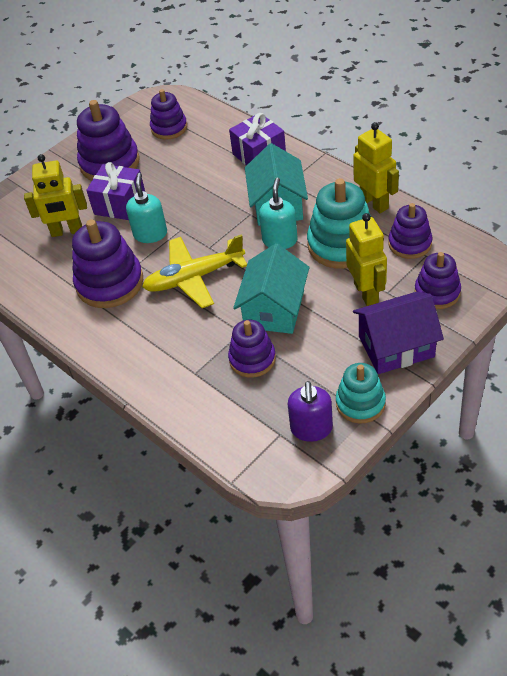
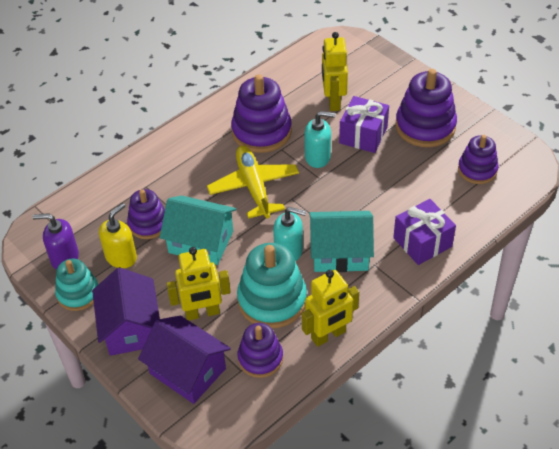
camera: 90 degrees right, 0 degrees up
purple stacking toy [415,252,461,309] -> purple house [138,316,231,404]
none -> yellow soap dispenser [99,203,137,268]

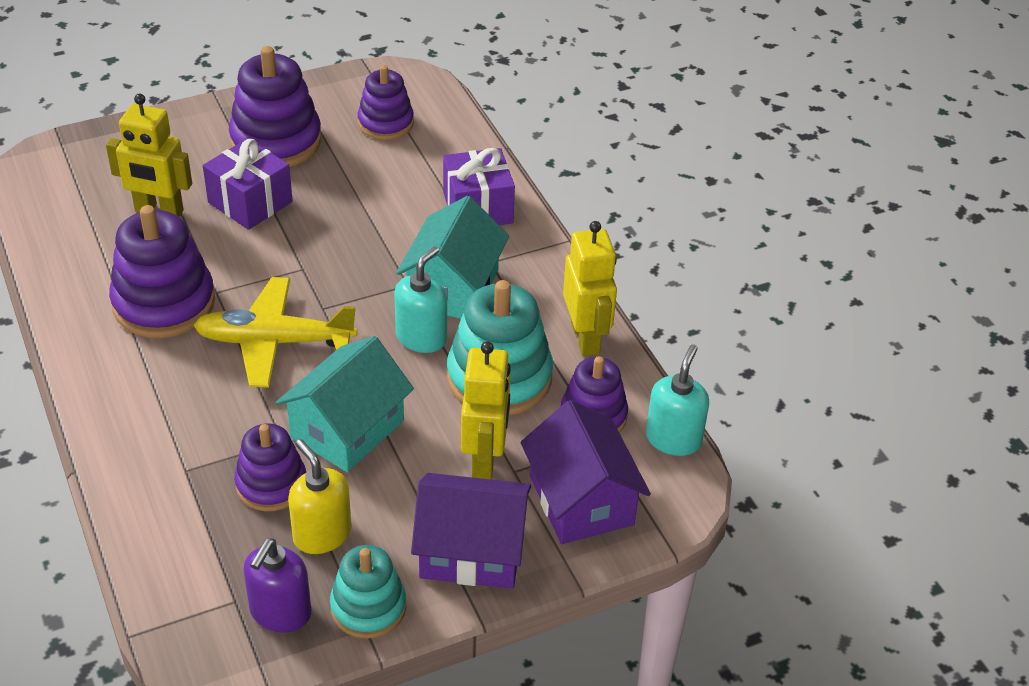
camera: 75 degrees left, 5 degrees down
purple house [138,316,231,404] -> purple house turned 75 degrees counterclockwise [521,400,651,544]
turquoise soap dispenser [304,111,336,168] -> turquoise soap dispenser moved to [646,345,709,456]

